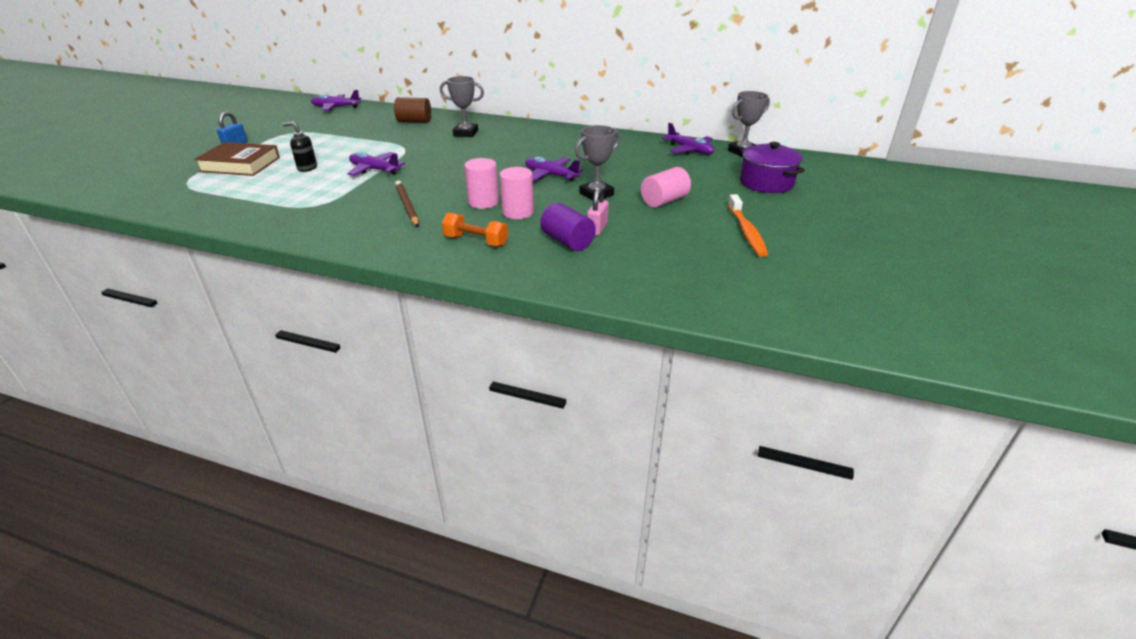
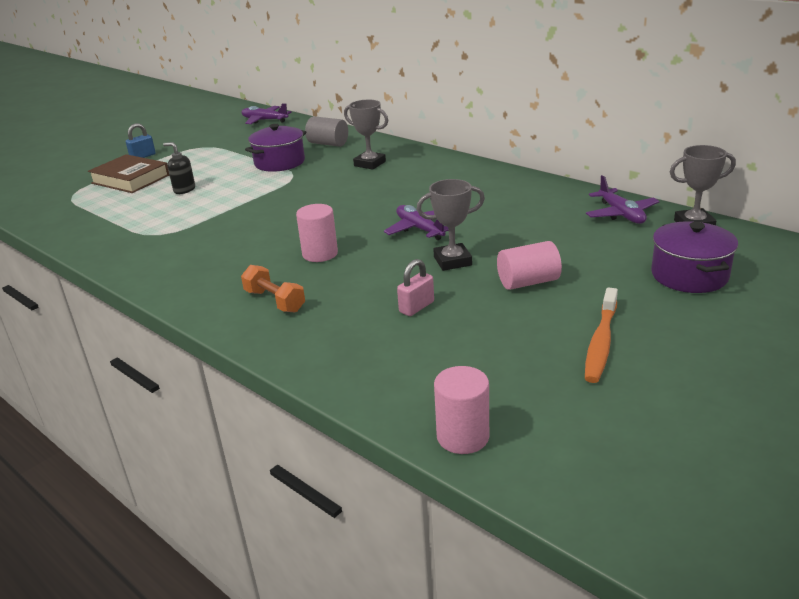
camera: 25 degrees right, 5 degrees down
purple plane [347,152,405,176] -> none
brown cylinder [394,97,431,123] -> grey cylinder [305,116,348,147]
brown pencil [395,180,419,227] -> none
pink cylinder [500,167,534,219] -> pink cylinder moved to [434,366,489,454]
purple cylinder [540,203,596,251] -> none
none -> purple pot [245,124,306,172]

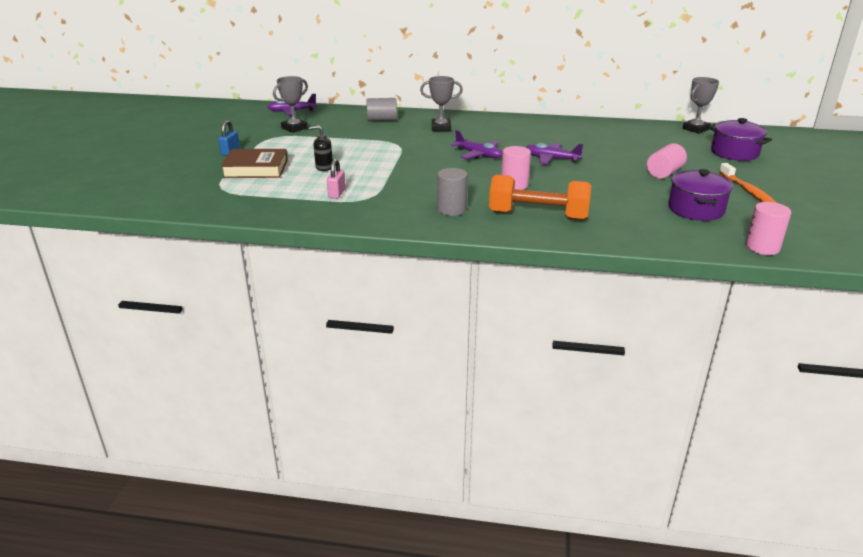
camera: 35 degrees left, 0 degrees up
orange dumbbell [241,265,305,313] -> orange dumbbell [489,175,591,220], size x1.76
purple pot [245,124,306,172] -> purple pot moved to [668,169,733,221]
pink padlock [397,259,434,316] -> pink padlock moved to [327,158,346,199]
grey trophy [417,179,485,271] -> grey trophy moved to [273,76,308,133]
purple plane [586,175,659,224] -> purple plane moved to [451,130,502,159]
none -> grey cylinder [437,168,468,216]

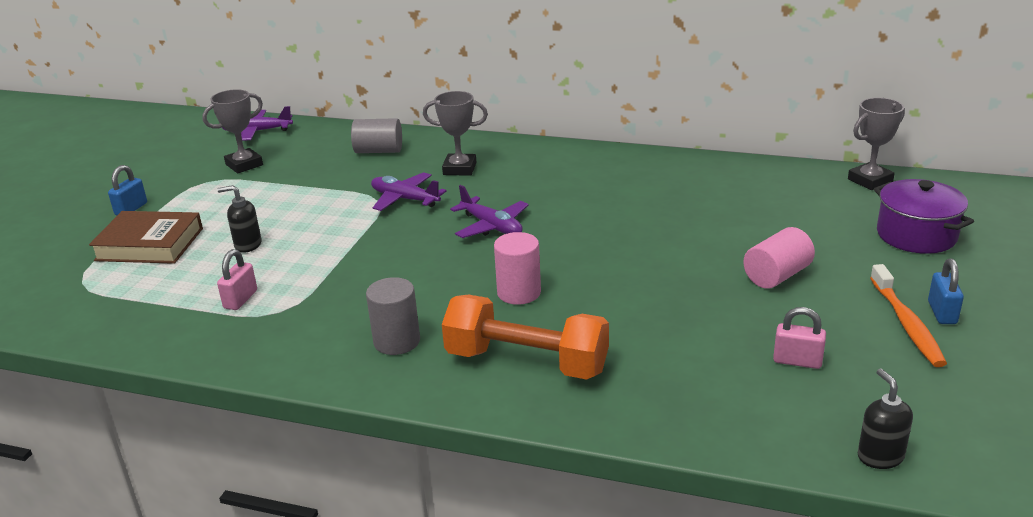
camera: 10 degrees right, 0 degrees up
purple plane [526,143,583,164] -> purple plane moved to [371,172,447,211]
purple pot [668,169,733,221] -> pink padlock [773,307,826,369]
pink cylinder [745,202,791,255] -> black soap dispenser [858,368,913,469]
none -> blue padlock [928,258,964,324]

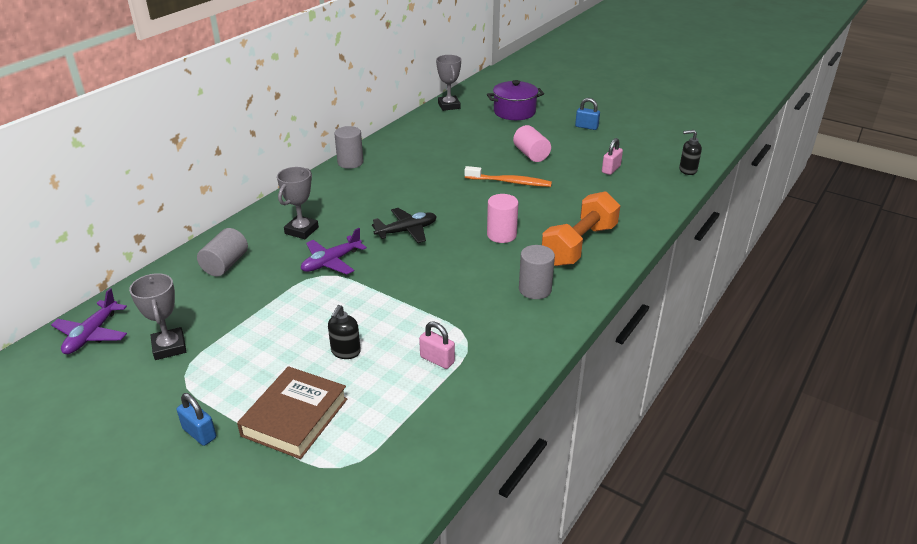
camera: 75 degrees left, 5 degrees up
purple plane [450,185,529,238] -> black plane [372,208,437,243]
orange toothbrush [870,264,947,367] -> orange toothbrush moved to [464,166,552,187]
none -> grey cylinder [334,126,363,169]

